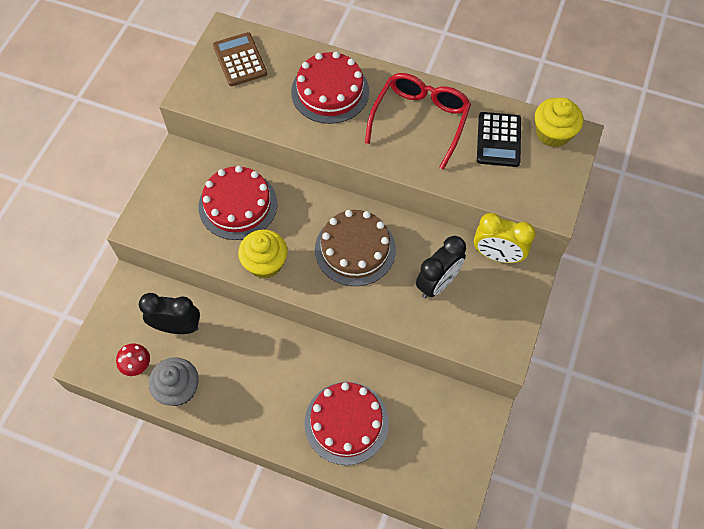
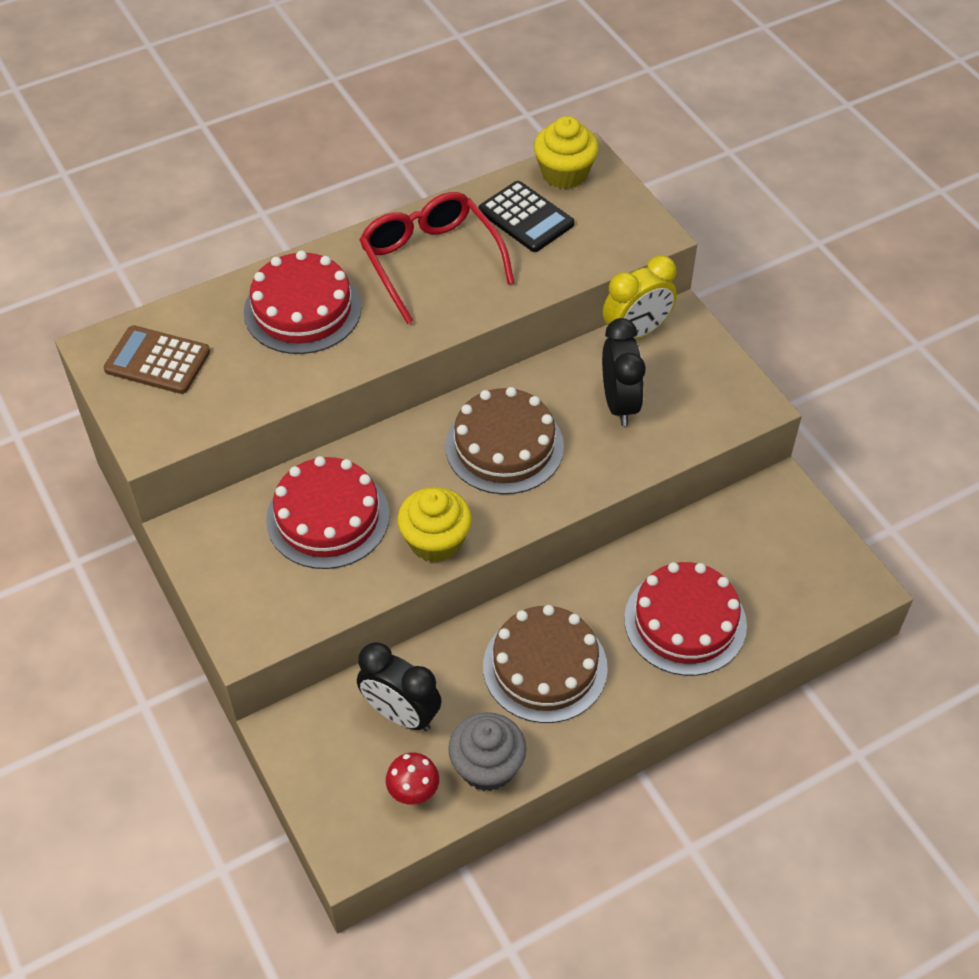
camera: 50 degrees left, 10 degrees down
black clock [139,293,200,334] -> black clock turned 105 degrees counterclockwise [357,642,442,731]
none -> brown cake [483,605,608,723]

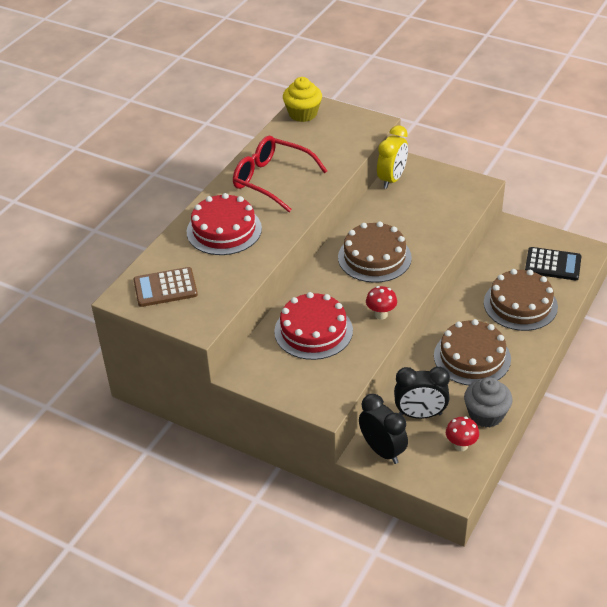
camera: 30 degrees left, 10 degrees down
yellow cupcake [397,487,472,562] -> red mushroom [366,286,397,320]
black calculator [478,181,574,252] -> black calculator moved to [525,247,581,280]
black clock [602,318,646,426] -> black clock moved to [359,394,408,464]
red cake [624,562,747,676] -> brown cake [484,269,558,331]

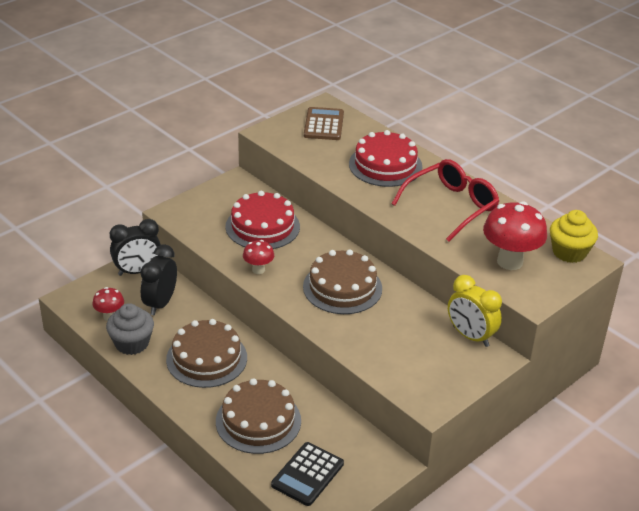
camera: 105 degrees right, 5 degrees down
none -> red mushroom [483,201,547,270]

